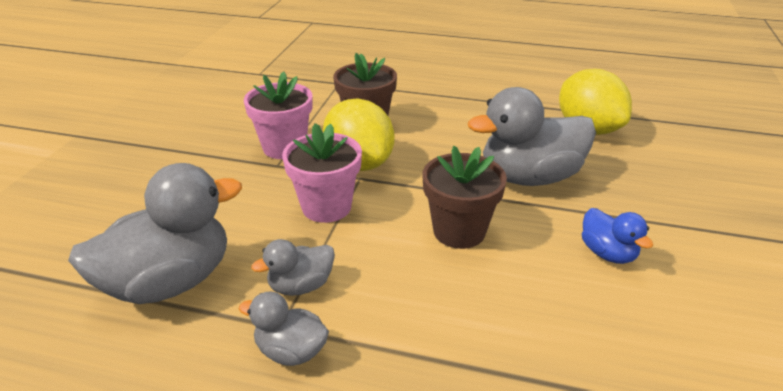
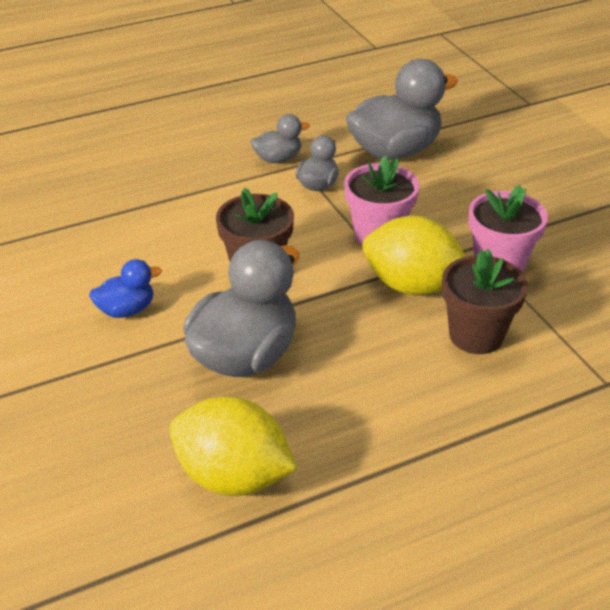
camera: 140 degrees right, 5 degrees up
grey duck [68,163,242,304] -> grey duck turned 135 degrees counterclockwise [346,59,458,160]
blue duck [582,208,653,264] -> blue duck turned 135 degrees clockwise [89,259,162,318]

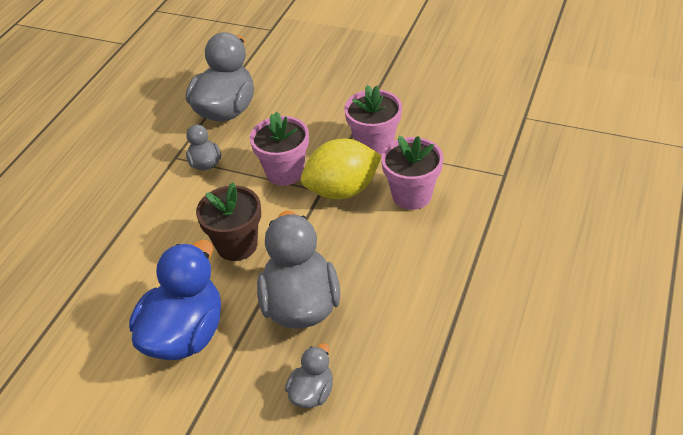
camera: 40 degrees left, 5 degrees up
blue duck [89,259,162,318] -> blue duck [129,240,221,360], size x2.00
yellow lemon [169,396,297,496] -> none
grey duck [251,114,310,163] -> grey duck moved to [285,343,333,408]
brown flower pot [442,249,528,354] -> pink flower pot [381,136,443,210]

